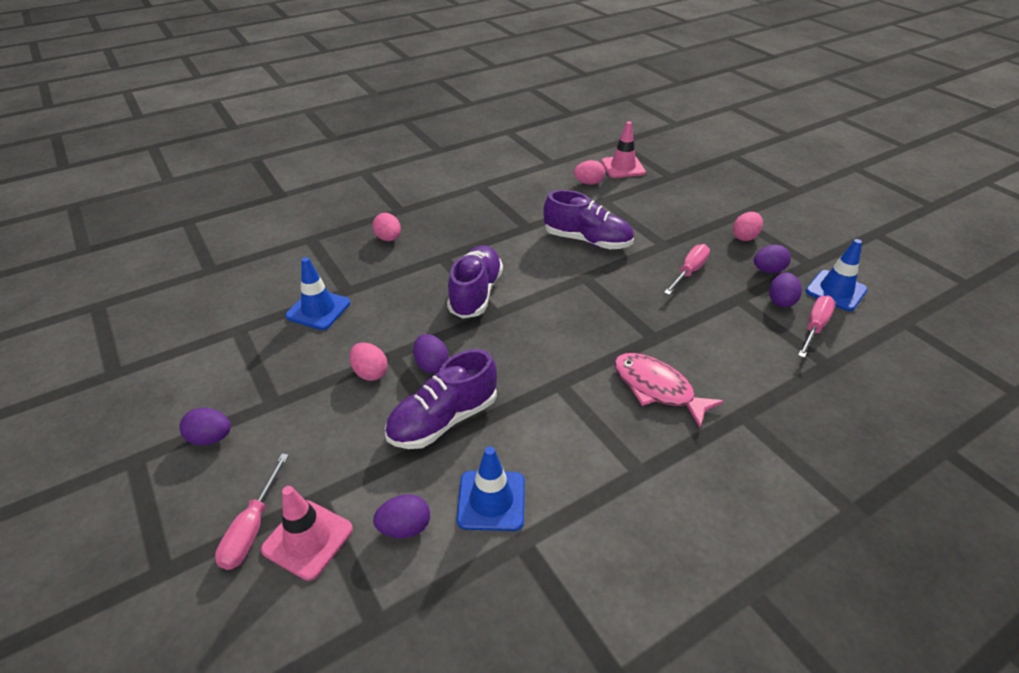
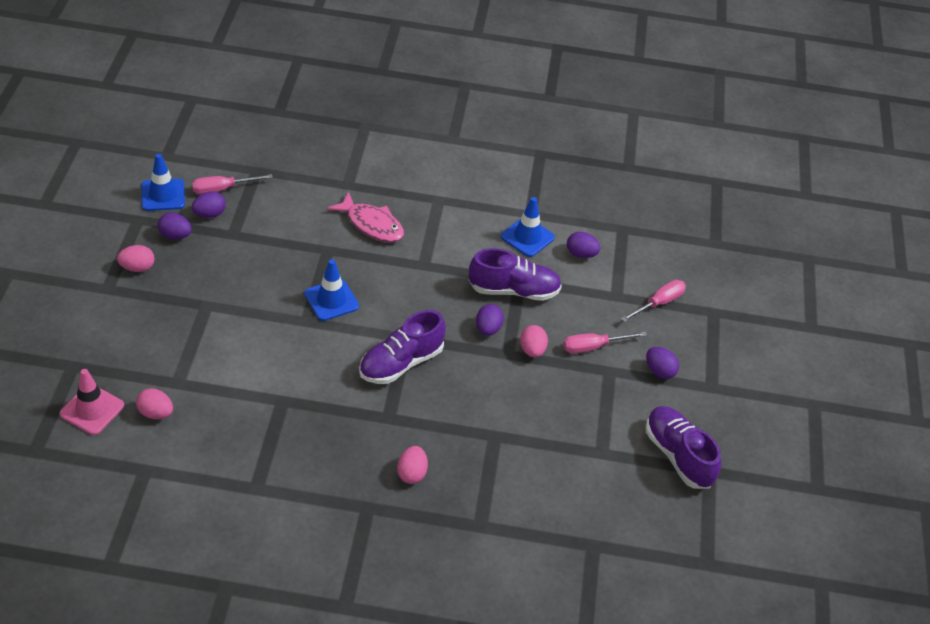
camera: 145 degrees left, 5 degrees up
pink traffic cone [261,486,353,581] -> none
blue traffic cone [286,257,350,330] -> blue traffic cone moved to [304,259,359,321]
purple shoe [543,190,634,249] -> purple shoe moved to [646,406,721,489]
pink fish [614,353,724,428] -> pink fish turned 45 degrees counterclockwise [327,192,404,242]
pink screwdriver [664,244,710,295] -> pink screwdriver moved to [563,332,647,353]

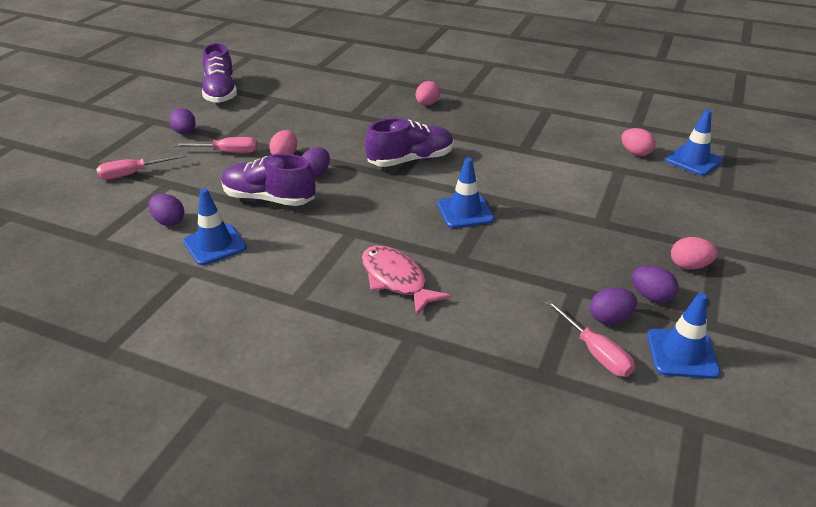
camera: 160 degrees left, 10 degrees down
pink traffic cone [60,369,124,435] -> blue traffic cone [666,110,723,176]
pink screwdriver [192,174,273,194] -> pink screwdriver turned 60 degrees clockwise [545,300,635,377]

